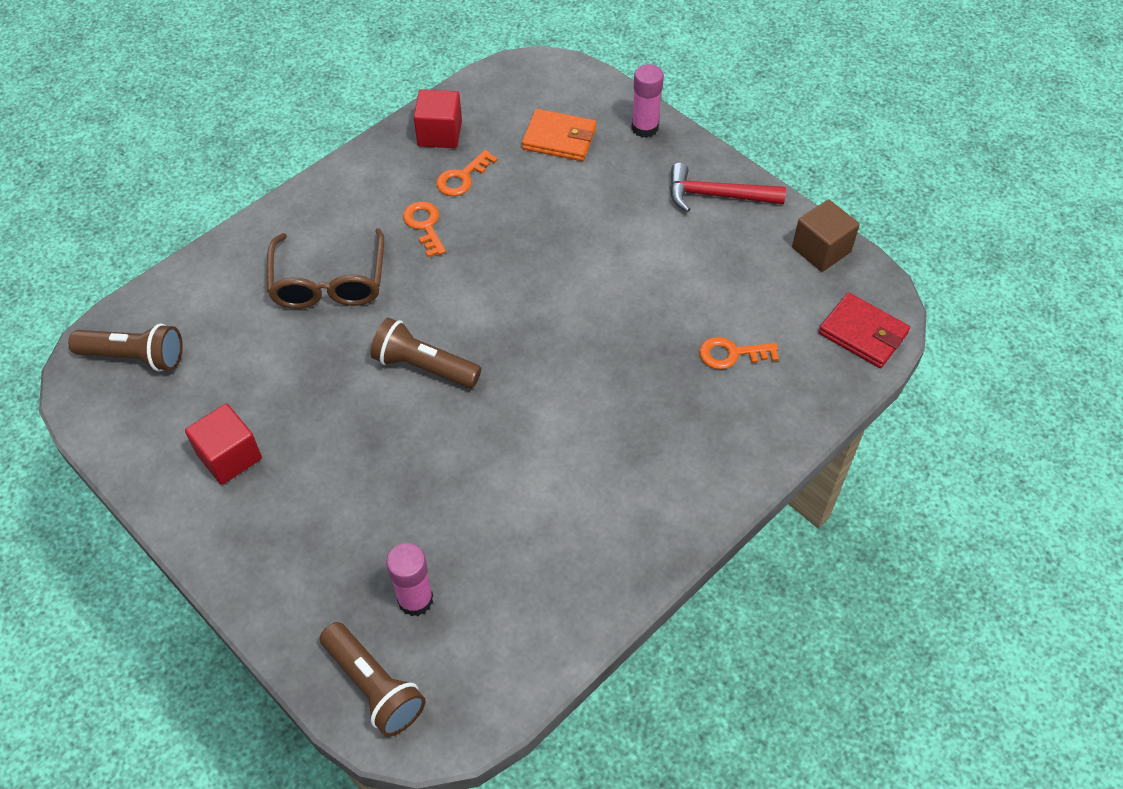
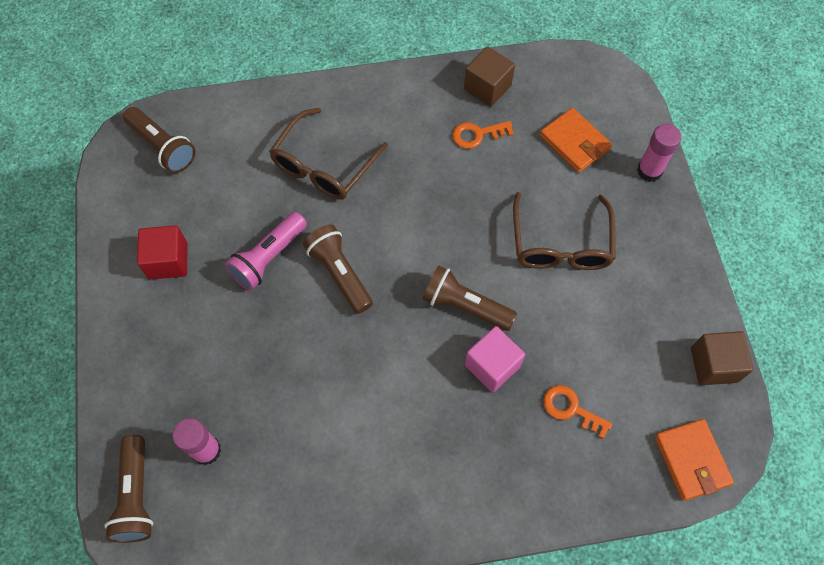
camera: 35 degrees right, 10 degrees up
orange key [403,201,446,258] -> none
red cube [414,89,462,148] -> brown cube [464,46,515,107]
red hammer [670,163,786,212] -> none
red wallet [818,293,910,368] -> orange wallet [655,419,734,501]
none -> pink flashlight [225,212,307,291]
none -> brown flashlight [422,265,517,331]
none -> pink cube [465,326,525,392]
none -> brown glasses [513,192,616,270]

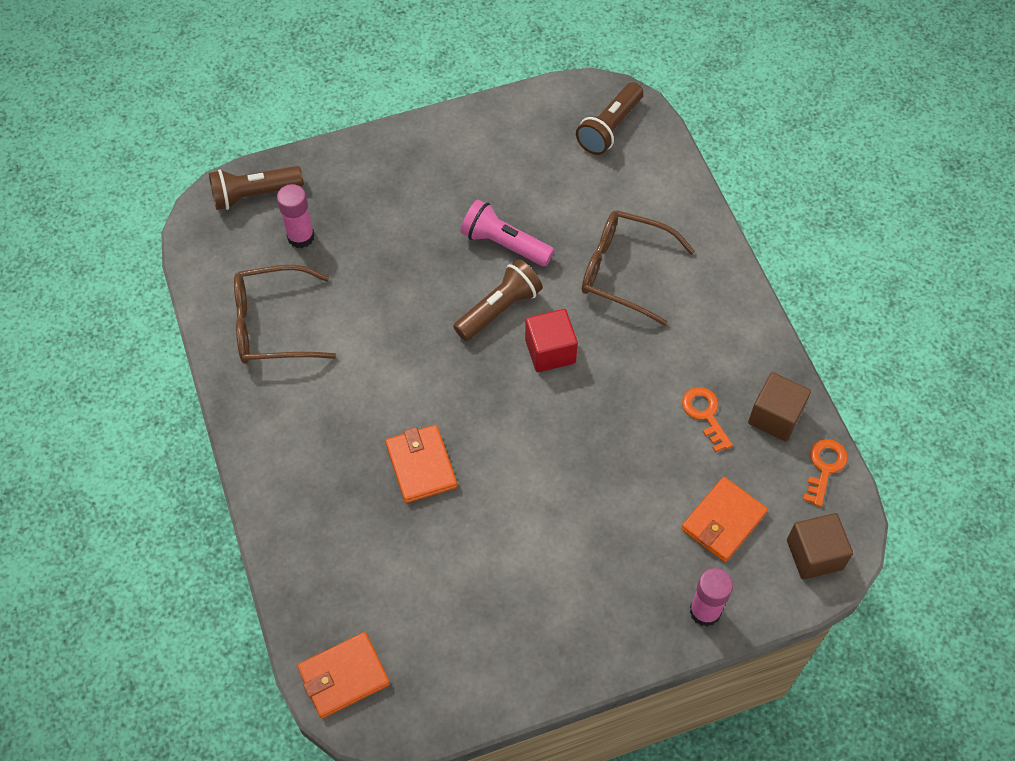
camera: 80 degrees right, 5 degrees down
red cube [137,225,188,280] -> red cube moved to [525,309,578,372]
brown flashlight [422,265,517,331] -> none
pink cube [465,326,525,392] -> orange wallet [386,425,457,503]
brown glasses [513,192,616,270] -> brown glasses moved to [234,265,336,364]
orange key [543,385,612,439] -> orange key moved to [803,439,848,507]
brown cube [691,331,753,385] -> brown cube moved to [787,513,853,580]

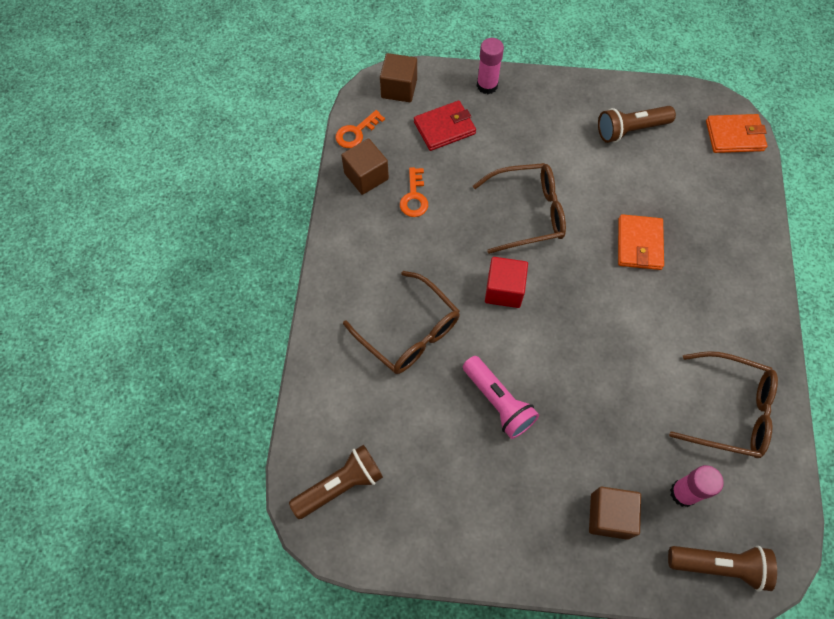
camera: 155 degrees left, 5 degrees up
brown flashlight [453,259,543,341] -> brown flashlight moved to [598,106,676,143]
orange wallet [681,477,768,562] -> red wallet [414,101,476,151]
none -> brown glasses [473,163,566,254]
none -> brown cube [589,486,641,540]

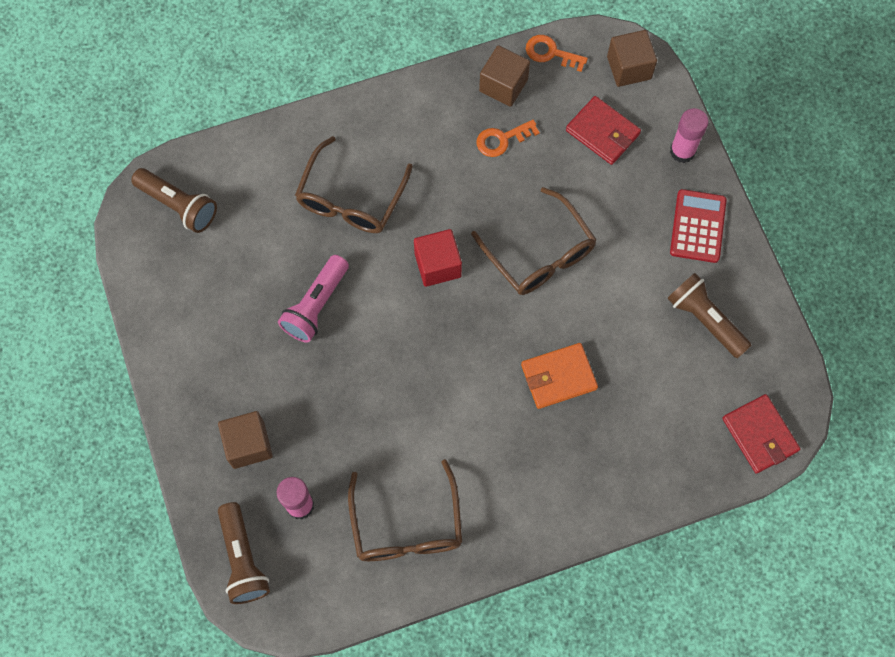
camera: 65 degrees right, 5 degrees up
orange wallet [706,114,767,153] -> red wallet [722,394,800,474]
none -> red calculator [670,189,726,263]

